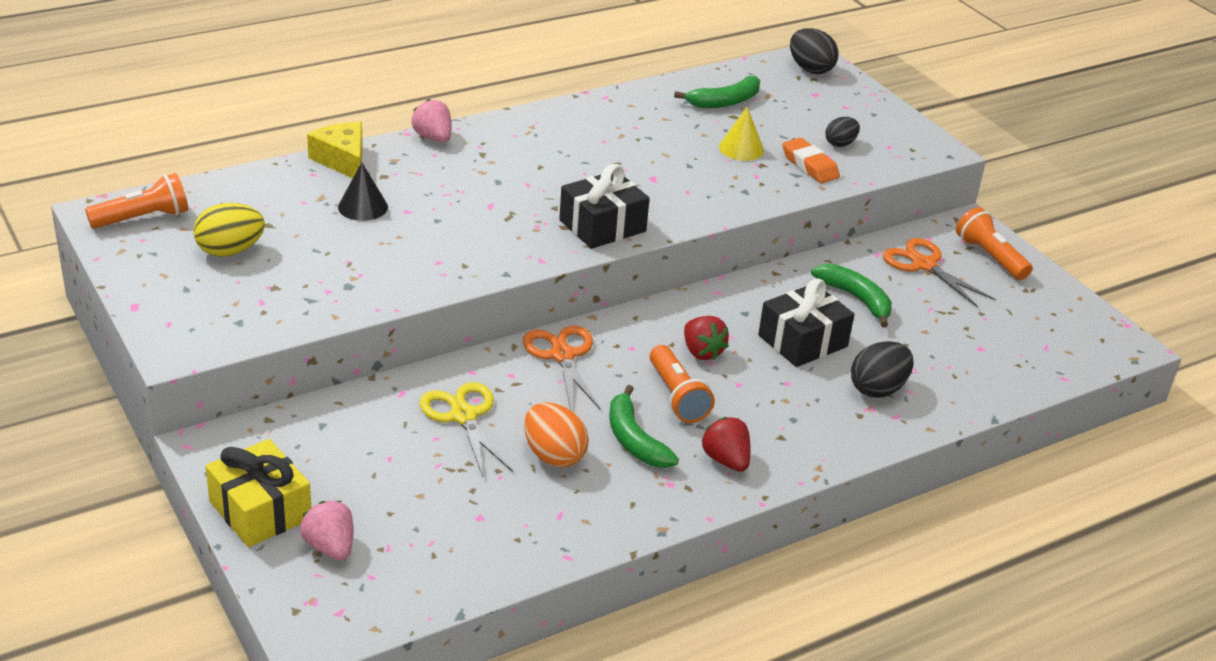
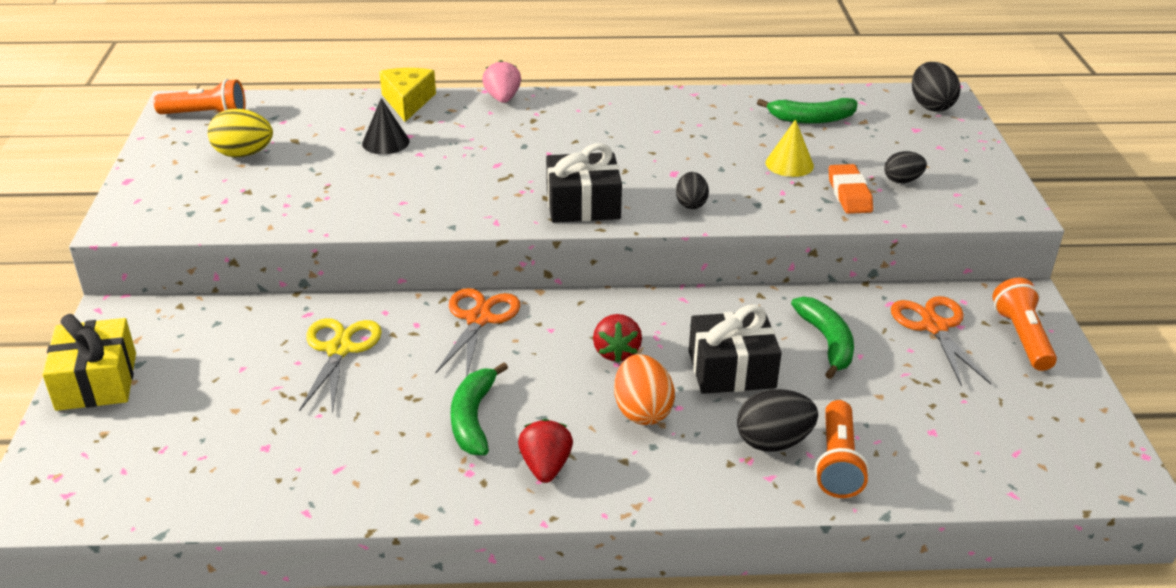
camera: 30 degrees right, 0 degrees up
pink strawberry [300,501,353,560] -> none
orange egg [524,402,589,468] -> orange egg moved to [614,354,675,425]
orange flashlight [650,345,715,423] -> orange flashlight moved to [815,400,869,498]
none -> black egg [676,172,709,209]

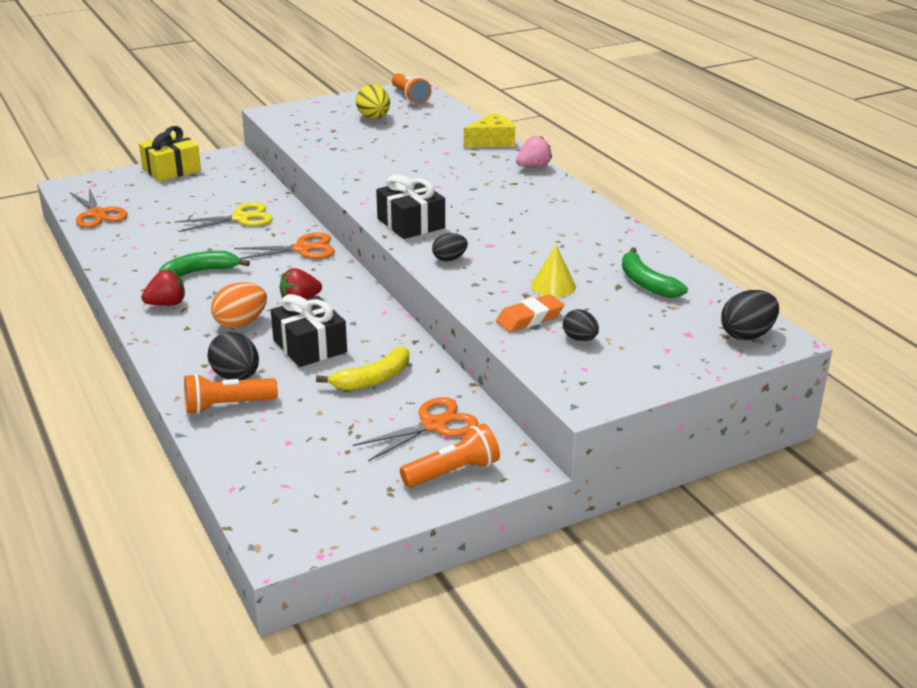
camera: 65 degrees right, 5 degrees down
black cone [362,98,409,154] -> none
green banana [791,296,854,379] -> yellow banana [316,346,409,390]
none -> orange scissors [70,187,127,228]

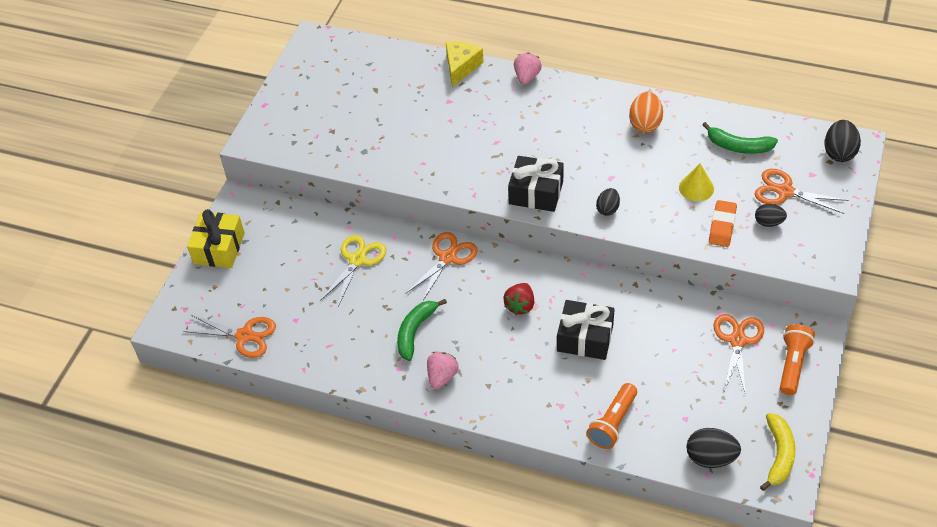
camera: 40 degrees left, 20 degrees up
red strawberry [141,270,185,306] -> pink strawberry [427,352,459,389]
black egg [207,332,259,380] -> black egg moved to [686,428,741,468]
orange egg [211,282,267,328] -> orange egg moved to [629,92,663,133]
yellow banana [316,346,409,390] -> yellow banana moved to [760,413,796,491]
yellow egg [356,84,390,119] -> none
orange flashlight [392,73,432,104] -> none
none -> orange scissors [754,169,849,214]

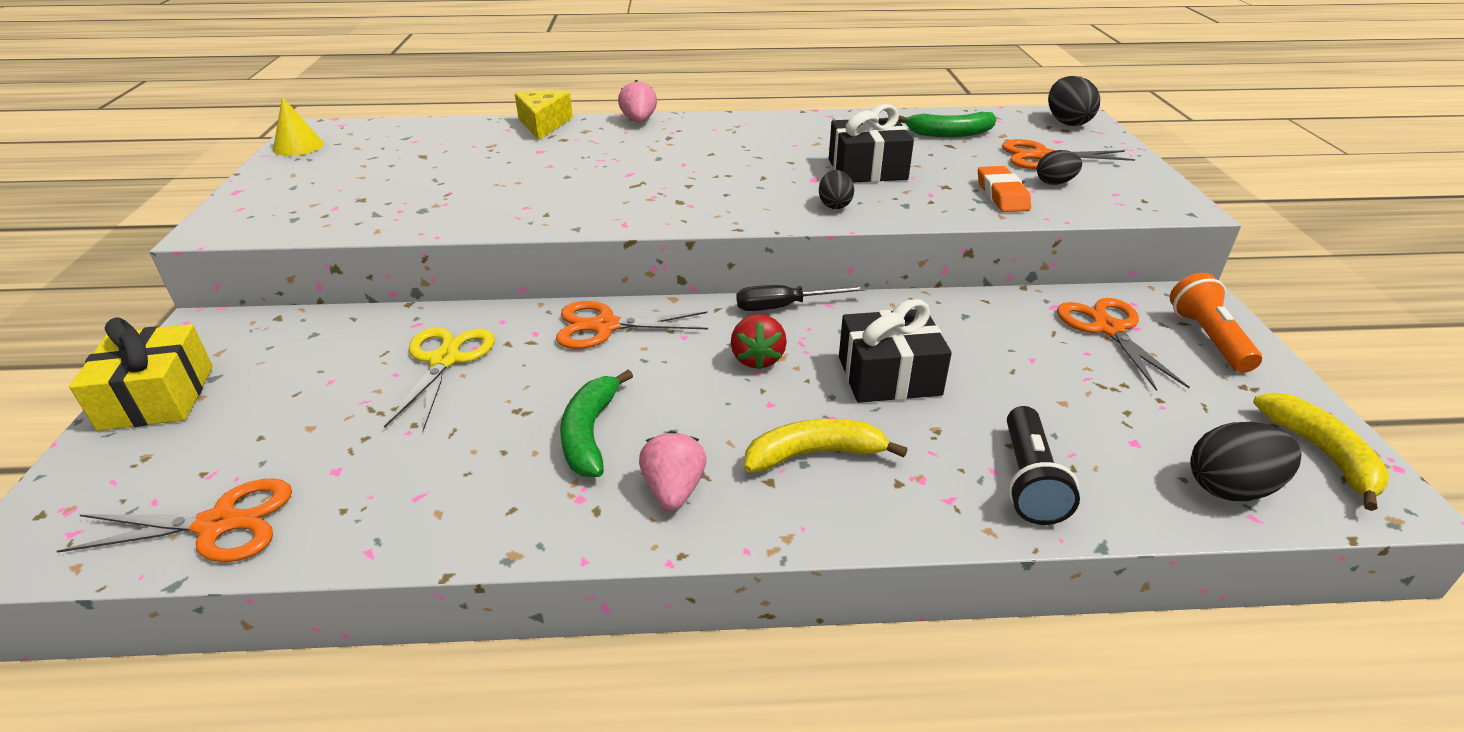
camera: 25 degrees left, 15 degrees down
orange scissors [405,232,478,302] -> orange scissors turned 105 degrees counterclockwise [556,301,708,349]
black gift [508,156,564,212] -> black gift moved to [829,104,914,183]
orange flashlight [587,383,637,449] -> black flashlight [1007,406,1080,525]
orange egg [629,92,663,133] -> none
yellow cone [679,164,714,201] -> yellow cone moved to [273,97,324,156]
none -> black screwdriver [736,285,867,311]
none -> yellow banana [744,419,908,472]

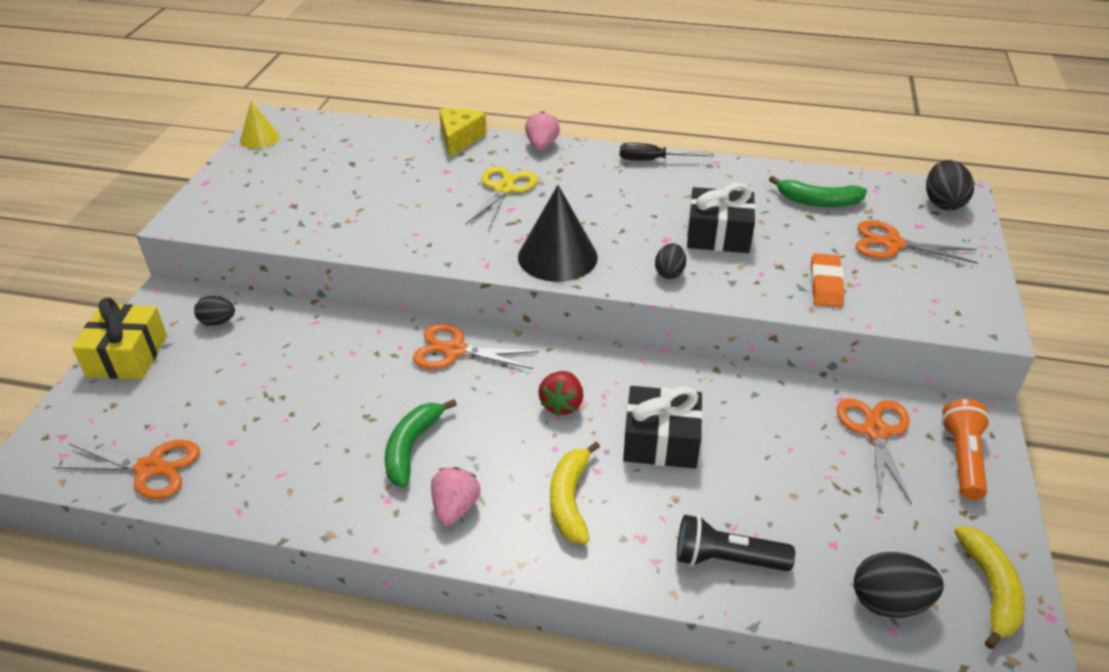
camera: 15 degrees right, 5 degrees up
yellow scissors [384,327,495,431] -> yellow scissors moved to [465,166,538,229]
black screwdriver [736,285,867,311] -> black screwdriver moved to [620,143,714,160]
yellow banana [744,419,908,472] -> yellow banana turned 90 degrees counterclockwise [550,442,600,544]
black flashlight [1007,406,1080,525] -> black flashlight turned 75 degrees clockwise [677,515,795,571]
black egg [1037,150,1082,185] -> black egg moved to [194,296,235,326]
none -> black cone [518,185,598,282]

